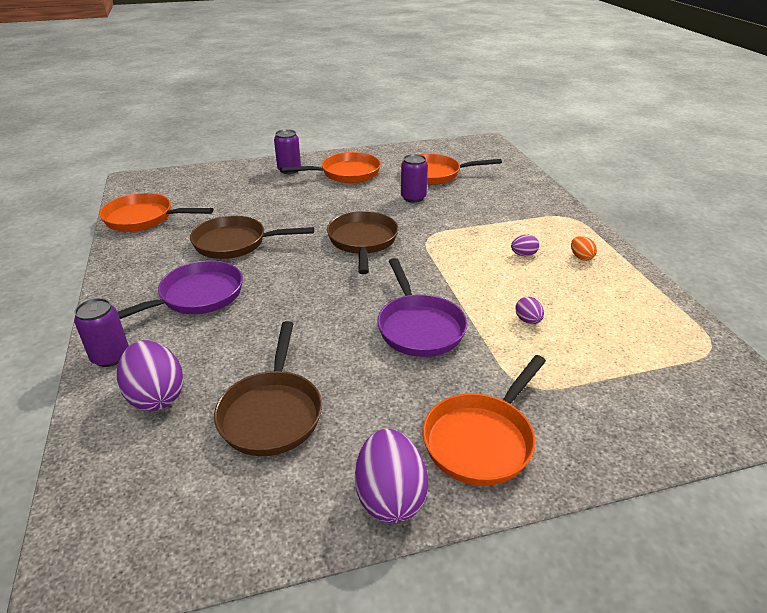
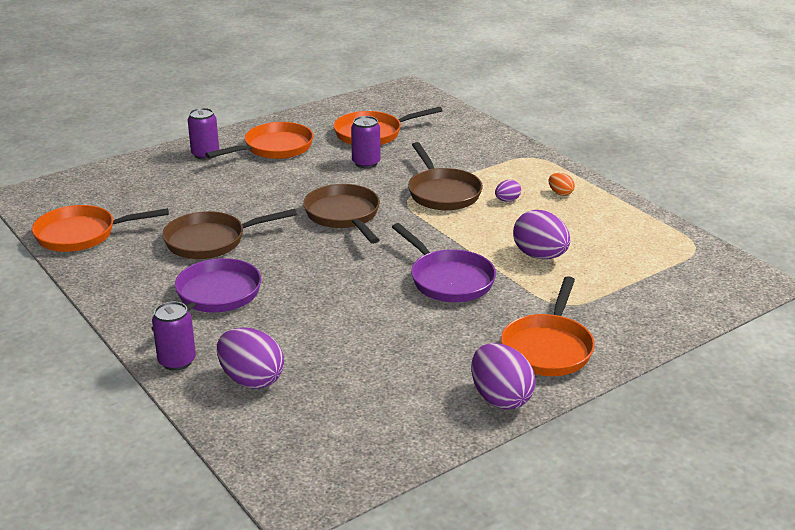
camera: 20 degrees left, 5 degrees down
brown pan [214,321,322,456] -> brown pan moved to [408,142,483,210]
purple egg [515,297,544,324] -> purple egg [513,210,570,259], size x2.02

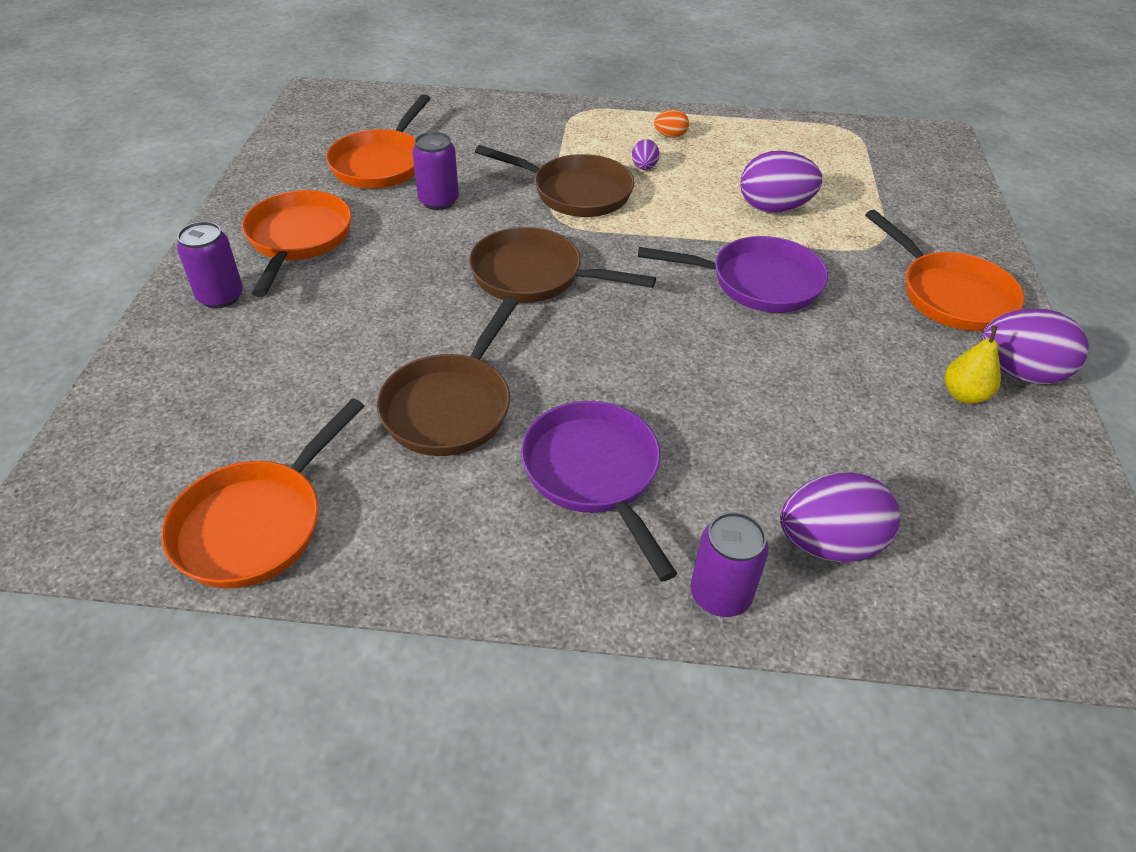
camera: 50 degrees left, 15 degrees up
none -> yellow pear [945,326,1001,404]

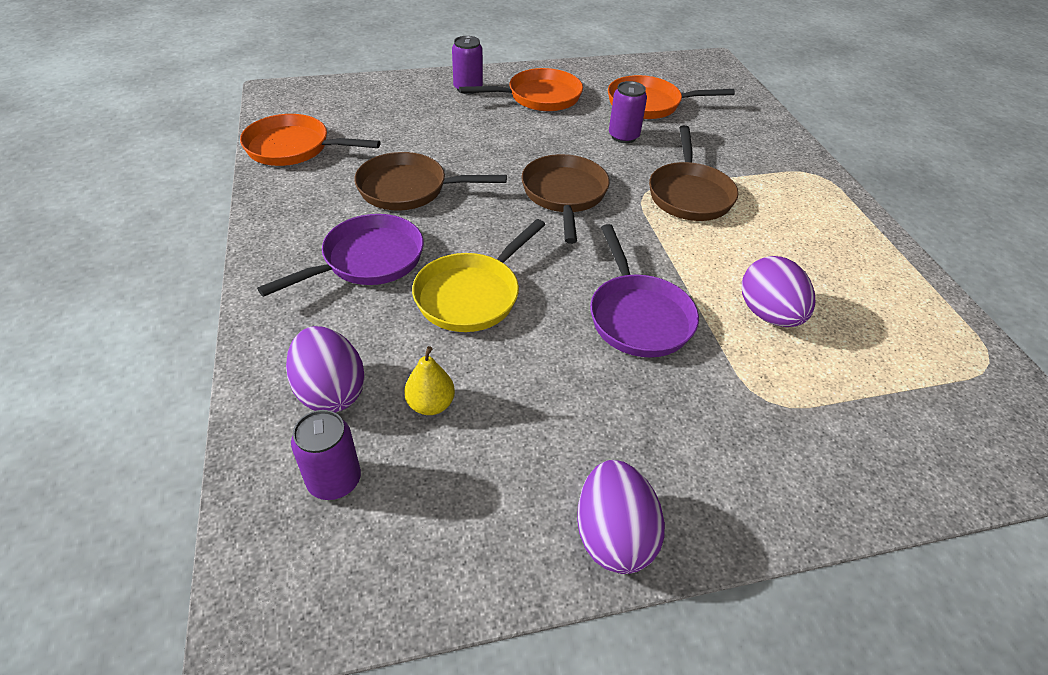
camera: 70 degrees right, 0 degrees up
purple egg [632,139,659,170] -> none
orange egg [654,110,689,138] -> none
purple can [691,512,769,617] -> purple can moved to [291,410,361,500]
orange pan [865,210,1024,331] -> none
yellow pear [945,326,1001,404] -> yellow pear moved to [404,346,455,415]
none -> yellow pan [412,219,546,332]

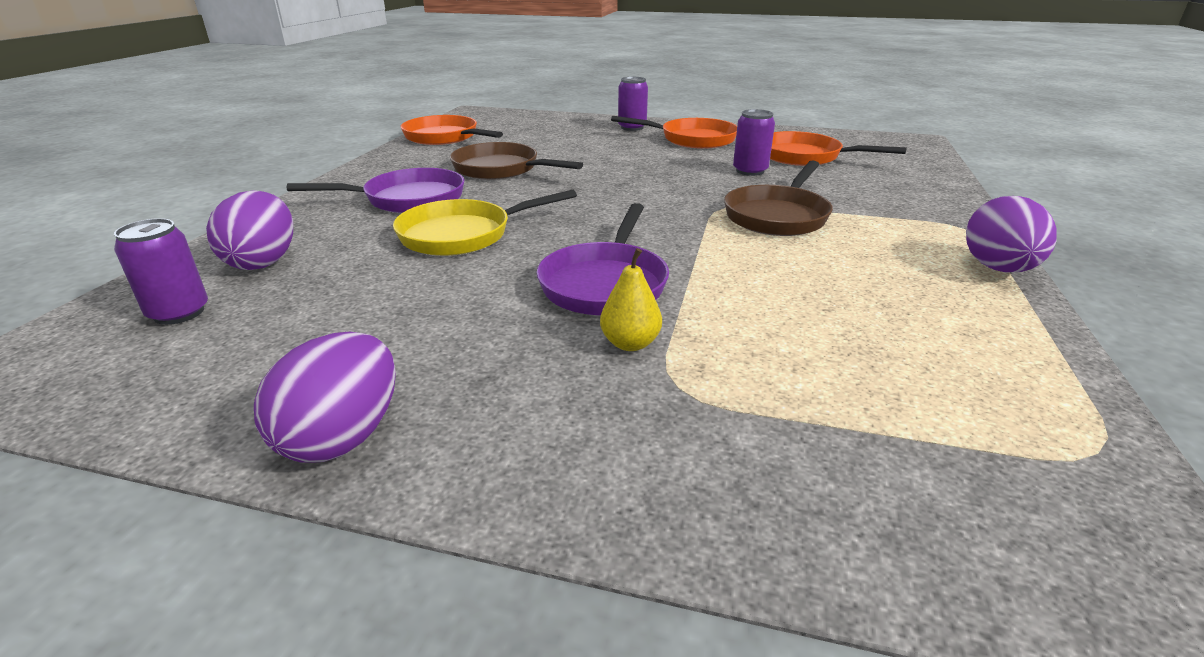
camera: 30 degrees right, 15 degrees down
yellow pear [404,346,455,415] -> yellow pear moved to [600,248,662,351]
brown pan [521,154,610,244] -> none
purple egg [742,256,815,327] -> purple egg moved to [966,196,1057,272]

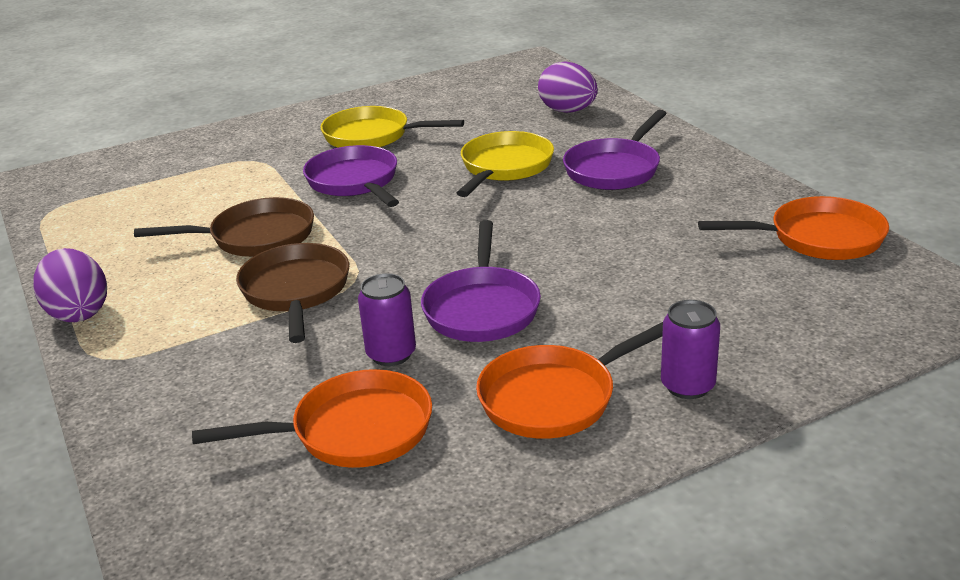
camera: 140 degrees right, 0 degrees up
purple can [114,218,208,325] -> none
purple egg [254,332,396,463] -> none
brown pan [450,142,583,180] -> brown pan moved to [134,197,314,257]
yellow pear [600,248,662,351] -> none
none -> yellow pan [321,106,464,148]
none -> purple pan [421,220,541,342]

